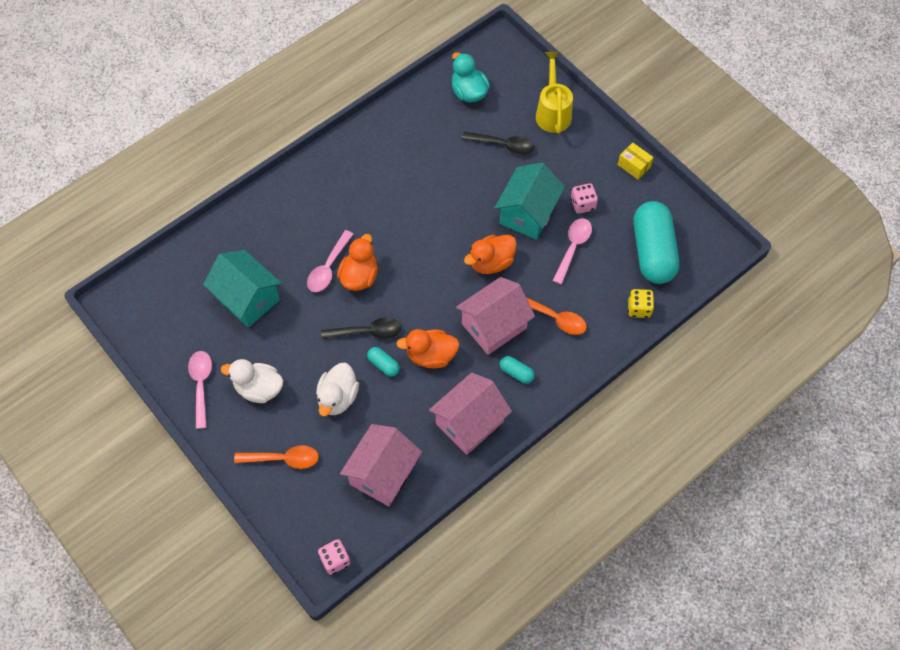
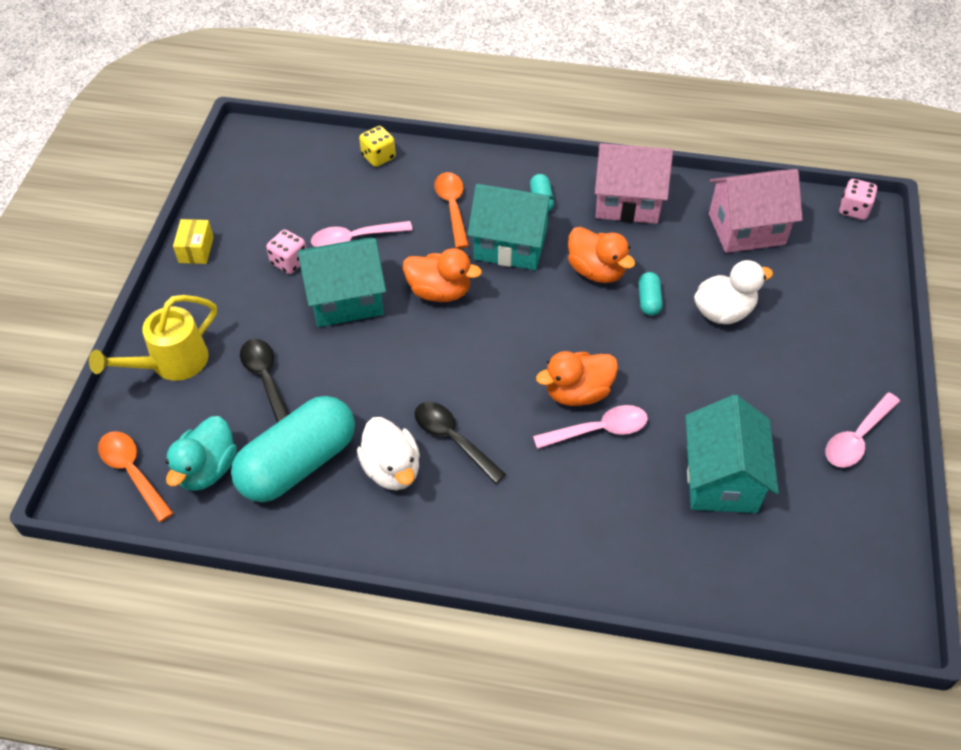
camera: 130 degrees left, 10 degrees down
white duck [221,359,283,403] -> white duck moved to [357,417,420,490]
orange spoon [234,445,319,469] -> orange spoon moved to [98,431,173,522]
black spoon [321,318,401,339] -> black spoon moved to [414,402,506,484]
pink house [456,277,535,355] -> turquoise house [467,184,555,270]
turquoise capsule [633,201,679,284] -> turquoise capsule moved to [231,396,355,502]

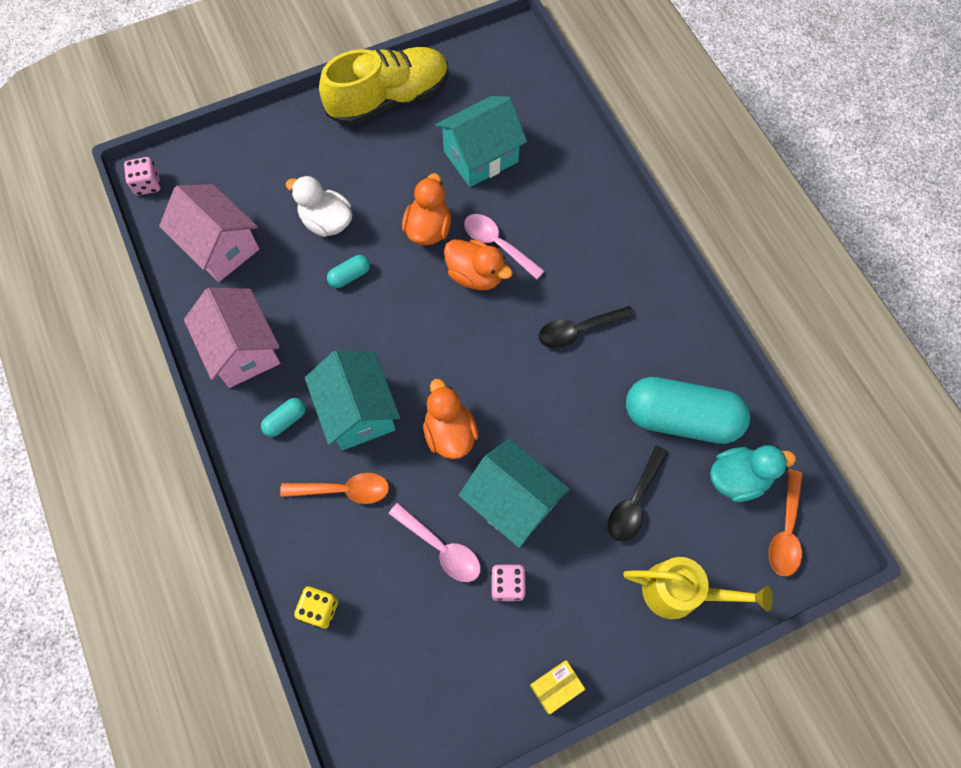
camera: 125 degrees left, 15 degrees up
white duck [357,417,420,490] -> none
black spoon [414,402,506,484] -> black spoon turned 60 degrees clockwise [539,306,635,348]
orange spoon [434,172,469,248] -> orange spoon turned 135 degrees counterclockwise [280,473,389,504]
orange duck [568,227,635,283] -> orange duck moved to [402,173,451,245]
pink spoon [825,393,900,468] -> yellow shoe [319,47,449,126]

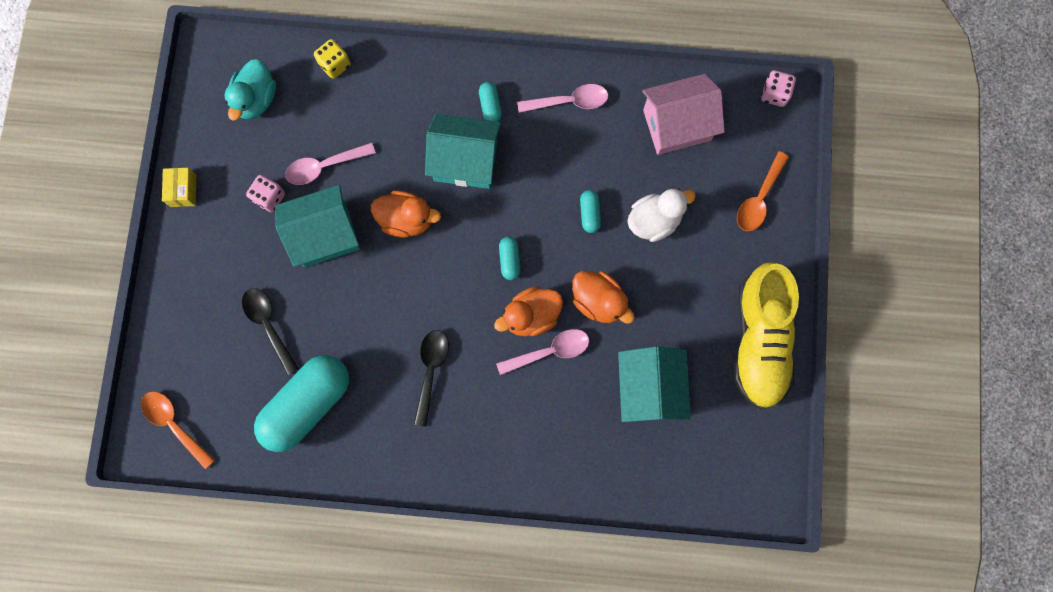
camera: 120 degrees right, 10 degrees up
pink house [184,288,280,388] -> pink spoon [517,84,608,113]
orange spoon [280,473,389,504] -> orange spoon moved to [737,151,789,231]
yellow watering can [623,557,773,619] -> none
turquoise duck [710,445,796,502] -> turquoise duck moved to [224,59,276,121]
none -> turquoise capsule [499,237,521,280]

